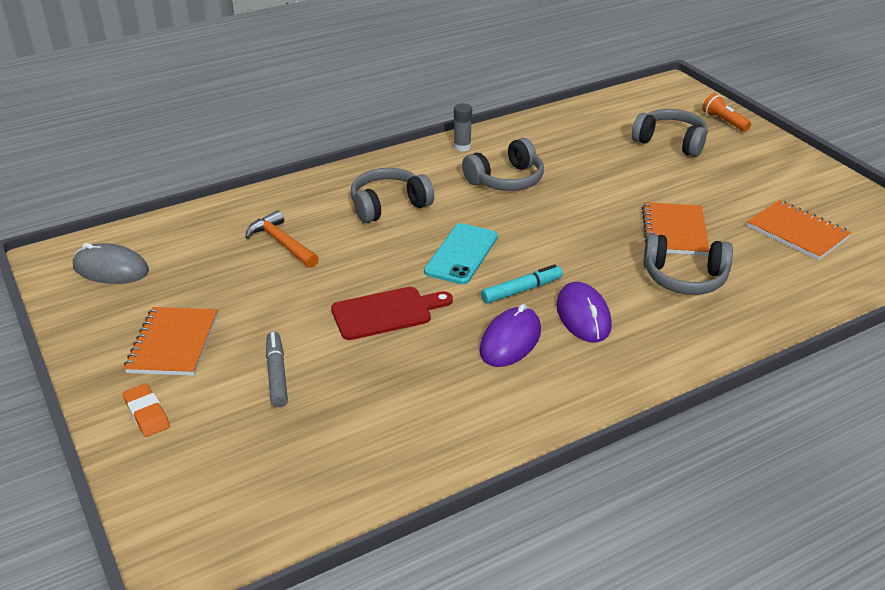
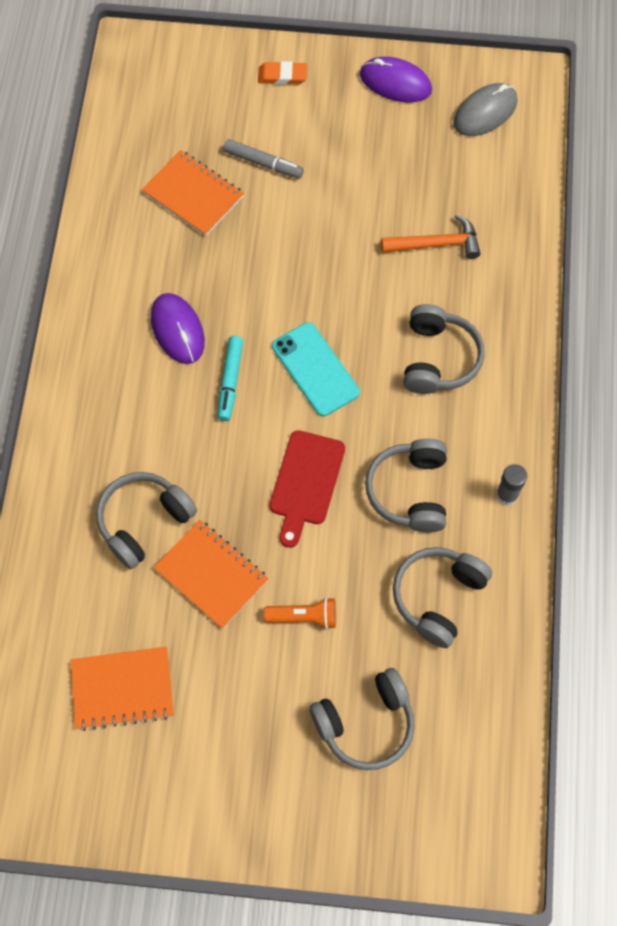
camera: 125 degrees right, 30 degrees up
orange notebook [124,307,217,376] -> orange notebook moved to [142,150,244,236]
red cutting board [331,287,453,340] -> red cutting board moved to [270,430,345,548]
purple mouse [556,282,612,342] -> purple mouse moved to [360,57,432,102]
orange flashlight [702,93,751,132] -> orange flashlight moved to [264,597,336,629]
none -> grey headphones [393,547,492,648]

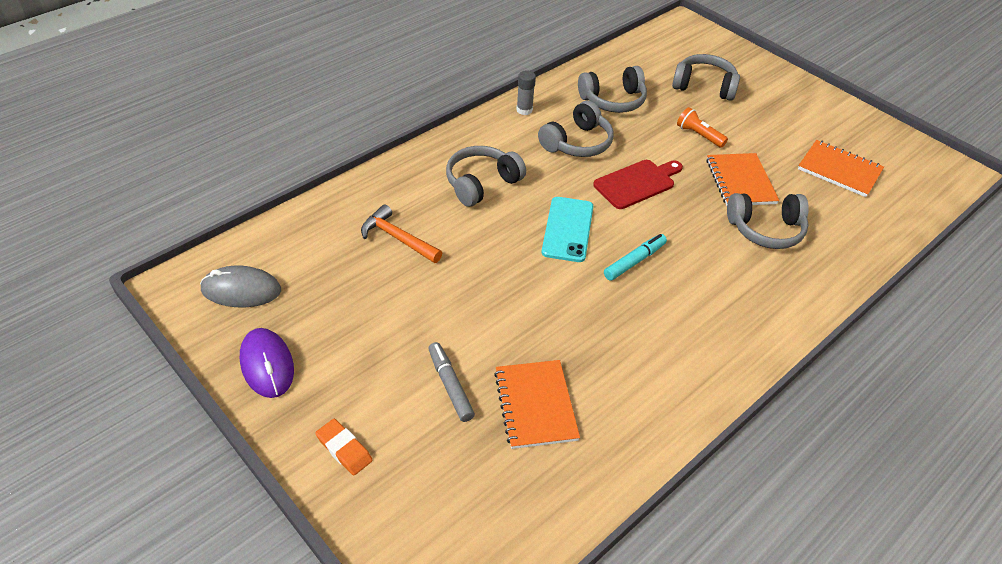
camera: 140 degrees left, 20 degrees down
purple mouse [151,293,205,364] -> none

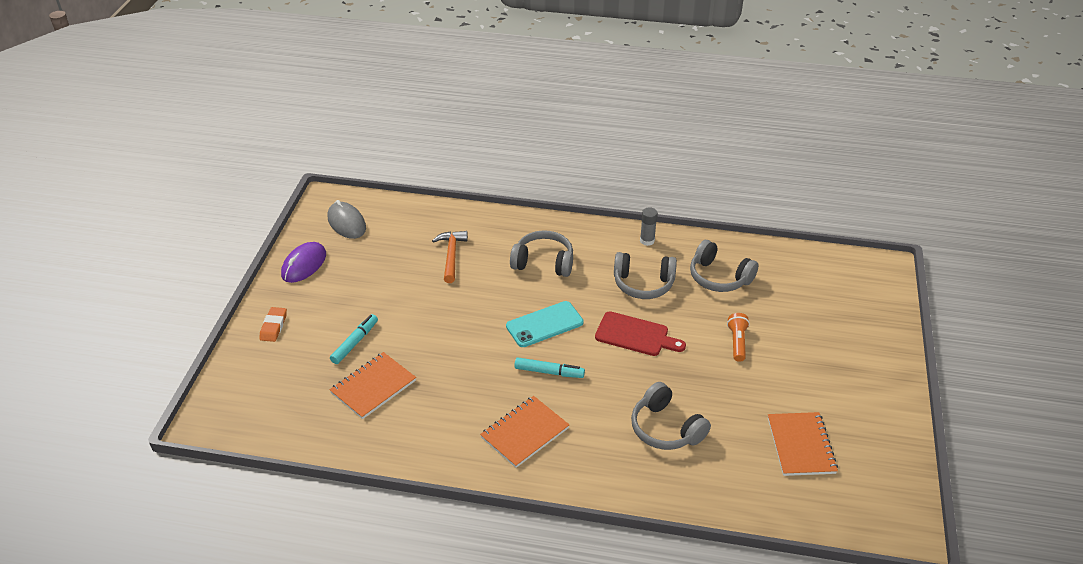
camera: 55 degrees right, 5 degrees down
grey marker [428,342,475,422] -> turquoise marker [330,314,378,364]
grey headphones [672,54,740,101] -> none
orange notebook [706,153,779,206] -> orange notebook moved to [480,396,569,468]

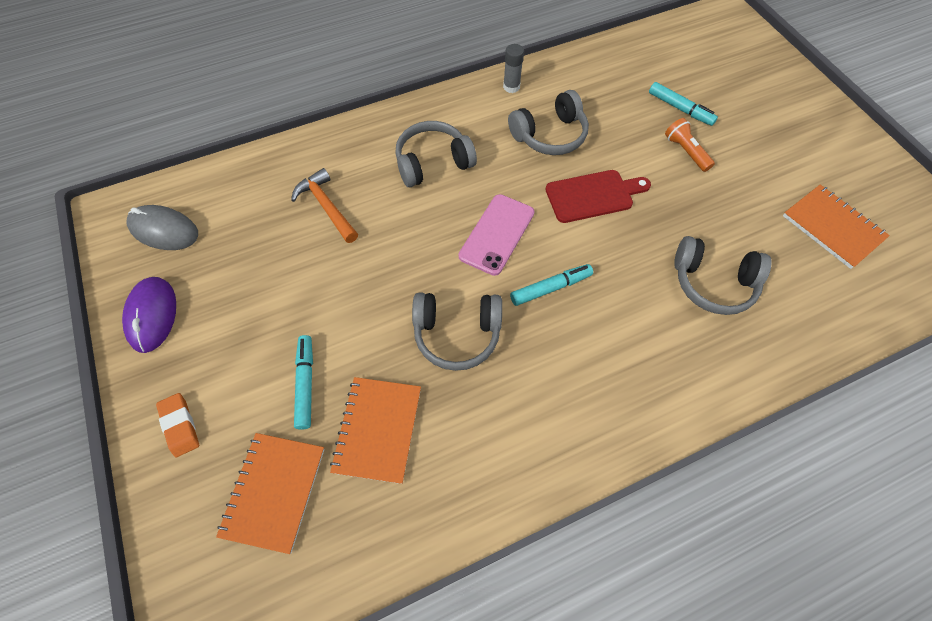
camera: 35 degrees left, 20 degrees up
orange notebook [480,396,569,468] -> orange notebook moved to [216,433,324,554]
turquoise phone [506,301,584,347] -> pink phone [459,194,534,276]
grey headphones [690,240,759,292] -> grey headphones moved to [412,293,502,371]
none -> turquoise marker [649,82,718,126]

